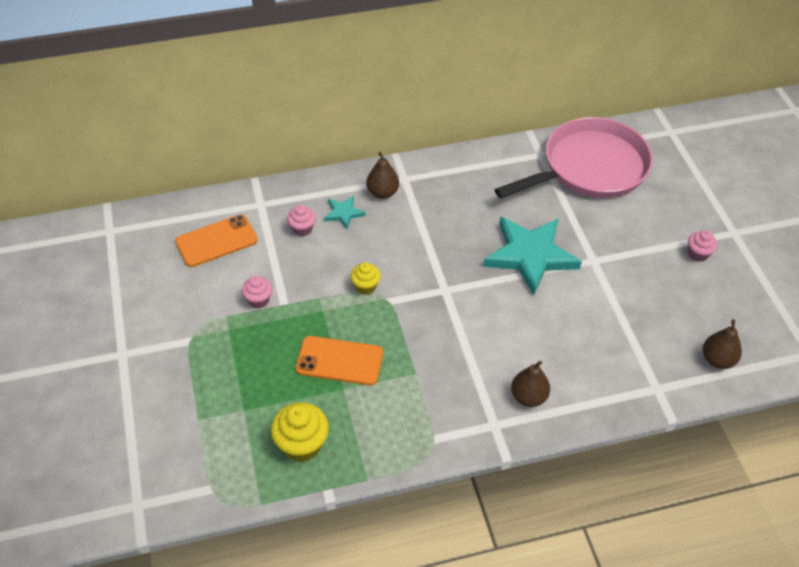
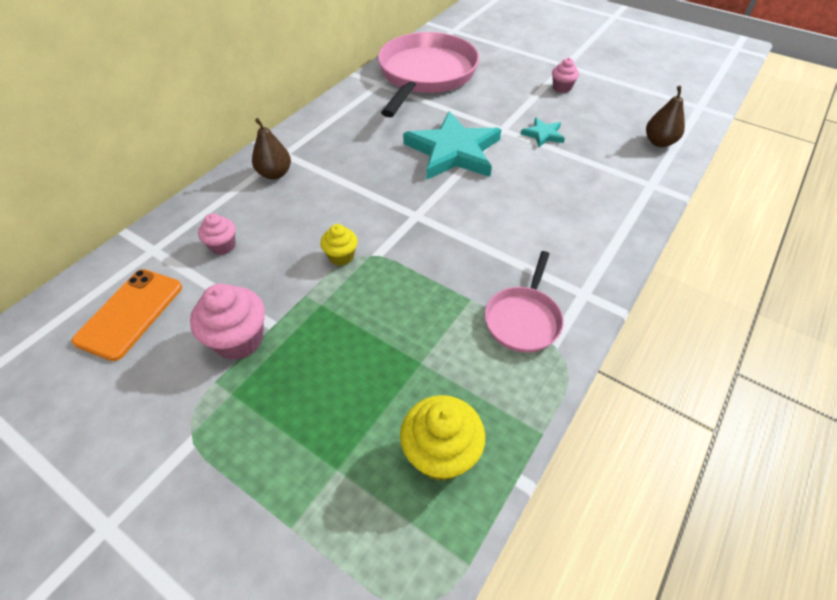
camera: 40 degrees left, 0 degrees up
pink cupcake [242,276,272,308] -> pink cupcake [190,283,265,360], size x1.68
orange phone [296,336,383,385] -> none
turquoise star [324,196,366,229] -> turquoise star moved to [521,118,565,147]
brown pear [511,360,550,407] -> none
none -> pink pan [485,251,564,353]

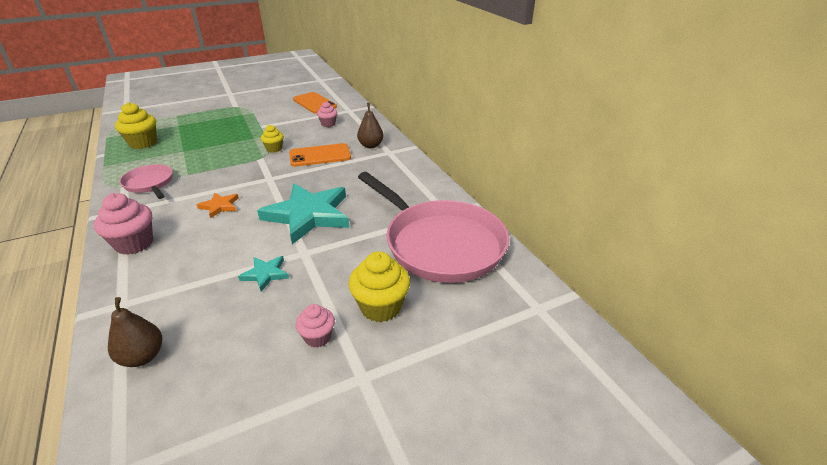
camera: 120 degrees right, 15 degrees down
pink cupcake [190,283,265,360] -> pink cupcake moved to [94,193,153,255]
none -> orange star [197,193,239,218]
none -> orange phone [289,143,351,167]
none -> yellow cupcake [349,251,410,322]

